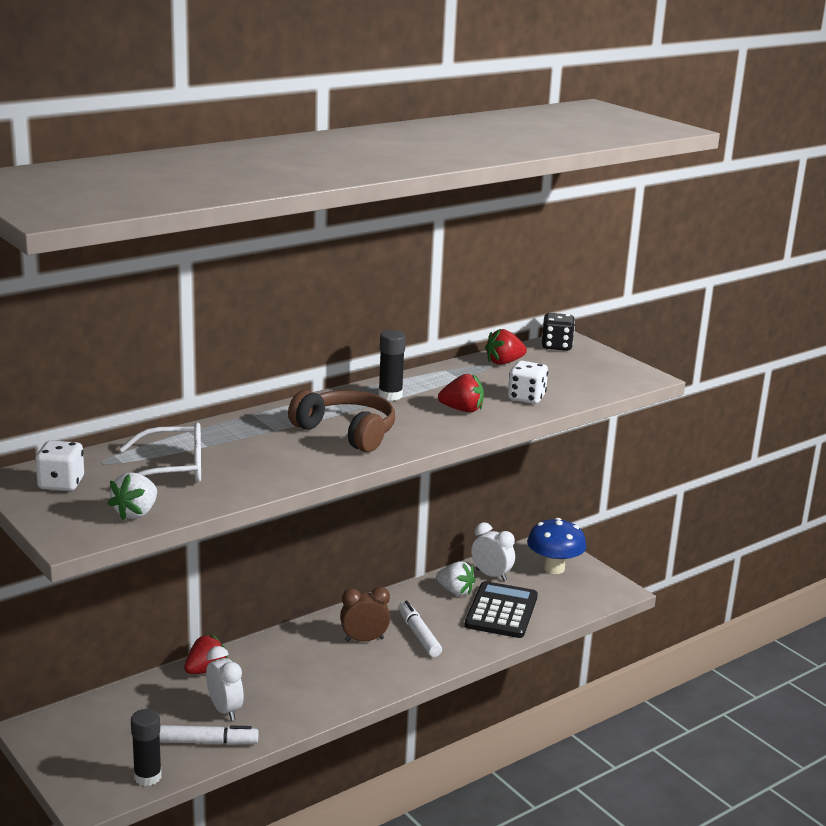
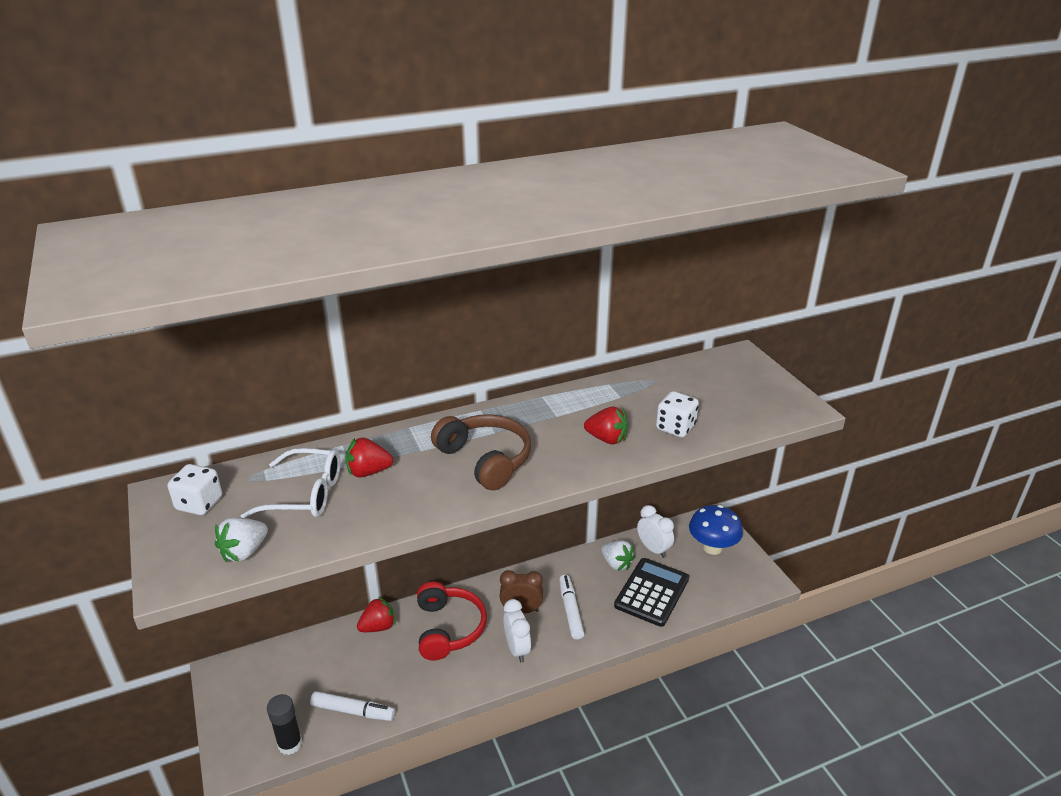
camera: 15 degrees right, 10 degrees up
white clock [206,646,244,721] -> white clock moved to [503,599,531,663]
black glue stick [378,330,406,401] -> none
red strawberry [485,329,527,365] -> red strawberry moved to [345,437,393,477]
black dice [542,313,575,351] -> none
none -> red headphones [417,582,487,660]

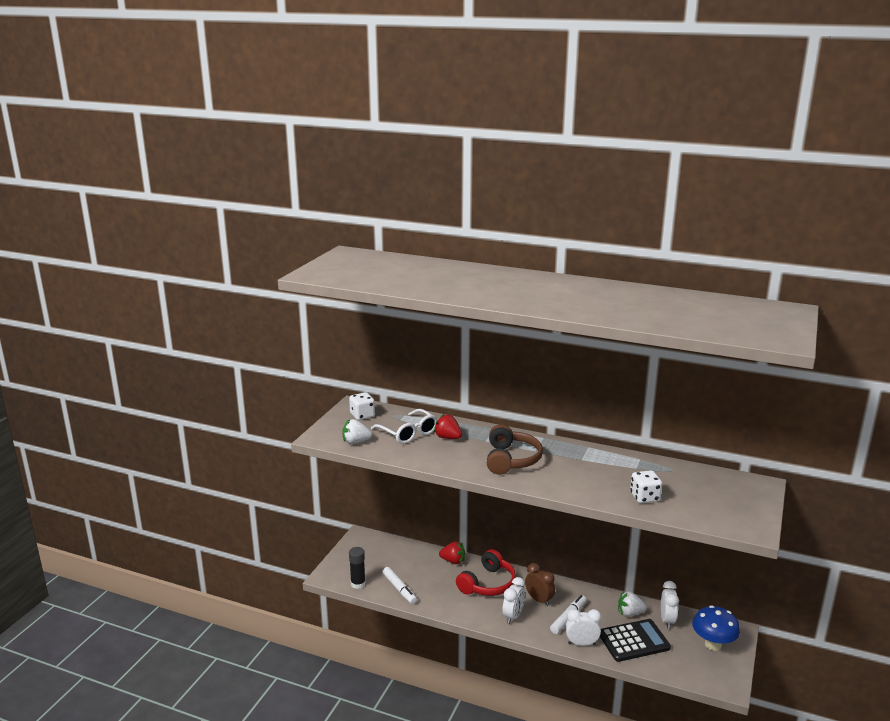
camera: 45 degrees right, 10 degrees down
red strawberry [584,406,628,444] -> none
white strawberry [601,540,635,571] -> white strawberry turned 90 degrees clockwise [618,591,647,617]
none -> white clock [565,609,601,646]

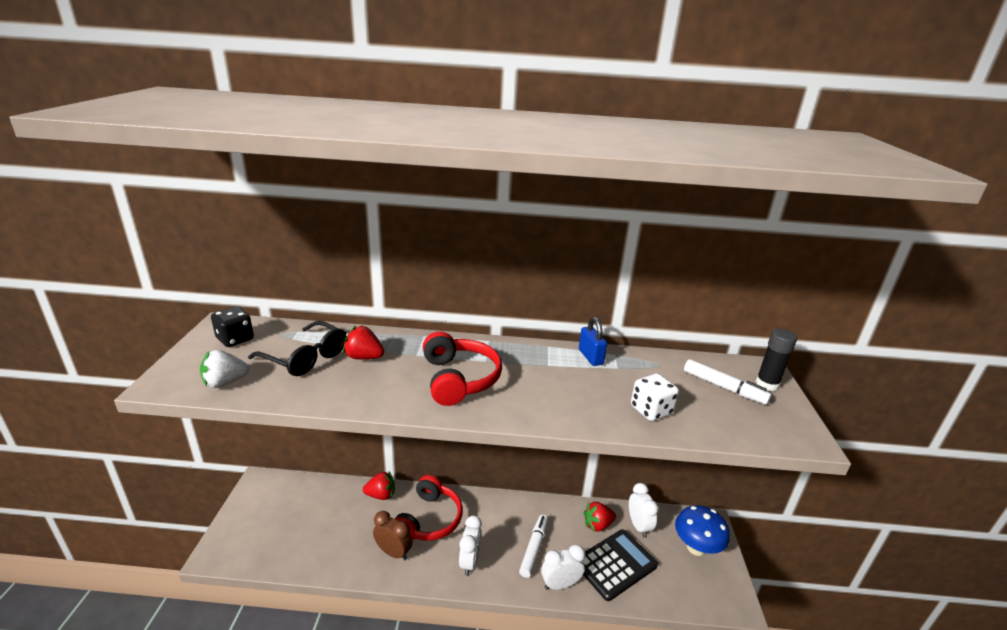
camera: 20 degrees left, 5 degrees up
white dice [349,392,375,420] -> black dice [211,306,254,347]
black glue stick [349,547,366,589] -> black glue stick moved to [755,328,797,391]
white glasses [371,409,438,444] -> black glasses [248,321,346,376]
white marker [383,567,417,604] -> white marker moved to [684,359,771,405]
brown headphones [487,424,543,475] -> red headphones [423,331,502,406]
brown clock [525,563,555,606] -> brown clock moved to [373,511,413,560]
white strawberry [618,591,647,617] -> red strawberry [584,502,616,532]
none -> blue padlock [579,317,607,366]

